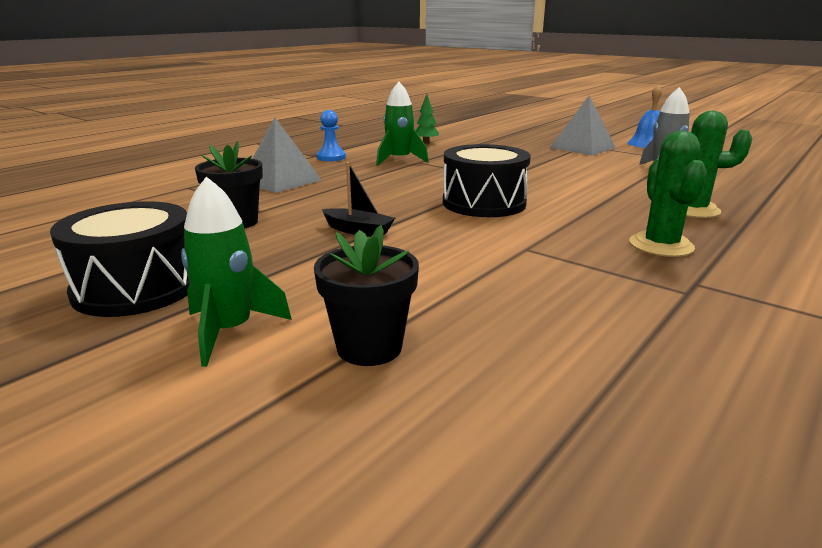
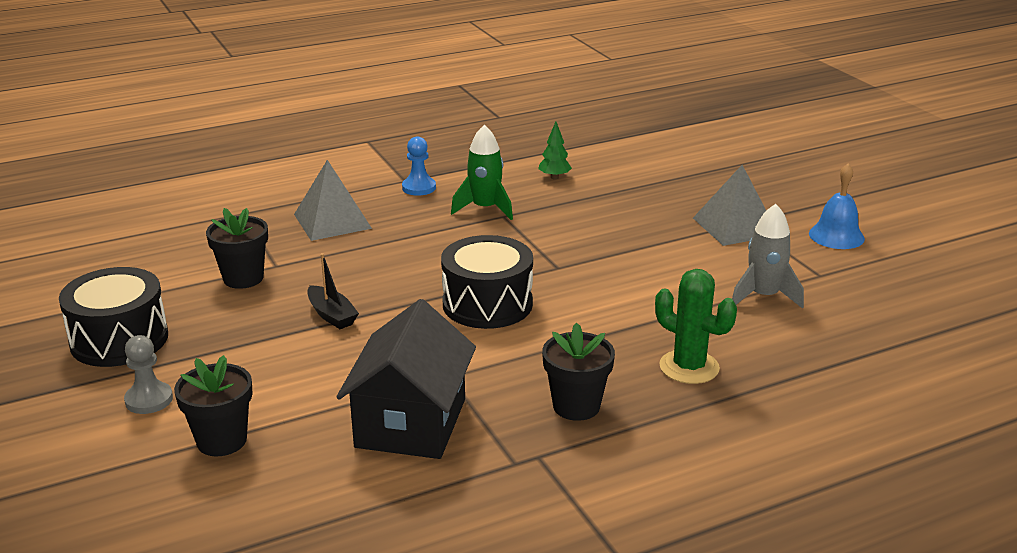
camera: 25 degrees right, 5 degrees up
green rocket [181,177,292,367] -> grey pawn [124,335,173,414]
green cactus [629,131,707,257] -> black flower pot [542,323,615,421]
none -> black house [336,299,476,459]

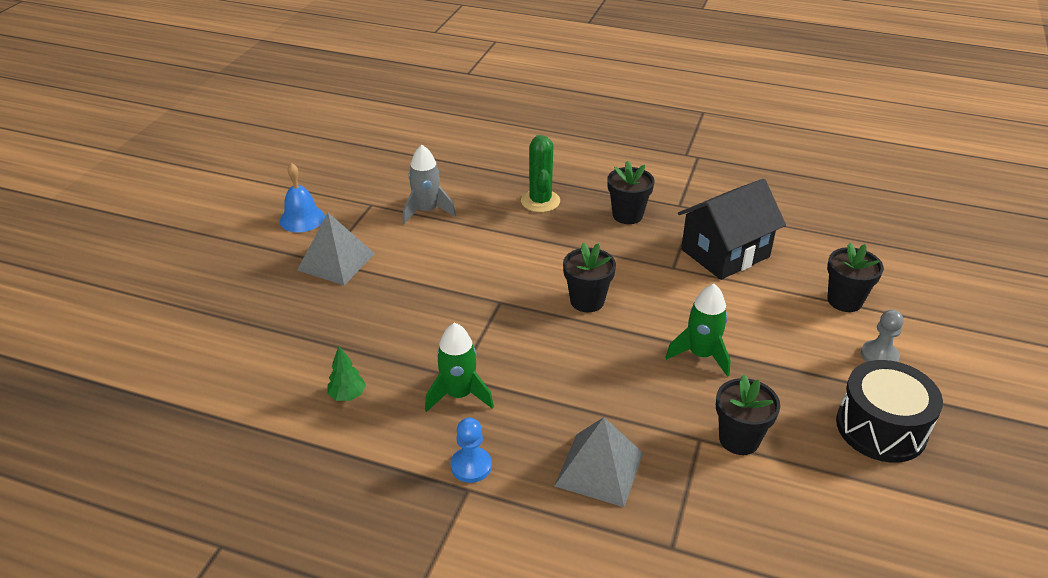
camera: 135 degrees left, 10 degrees up
black boat [307,253,359,329] -> green rocket [665,284,731,377]
black drum [441,235,533,329] -> black flower pot [563,243,616,312]

